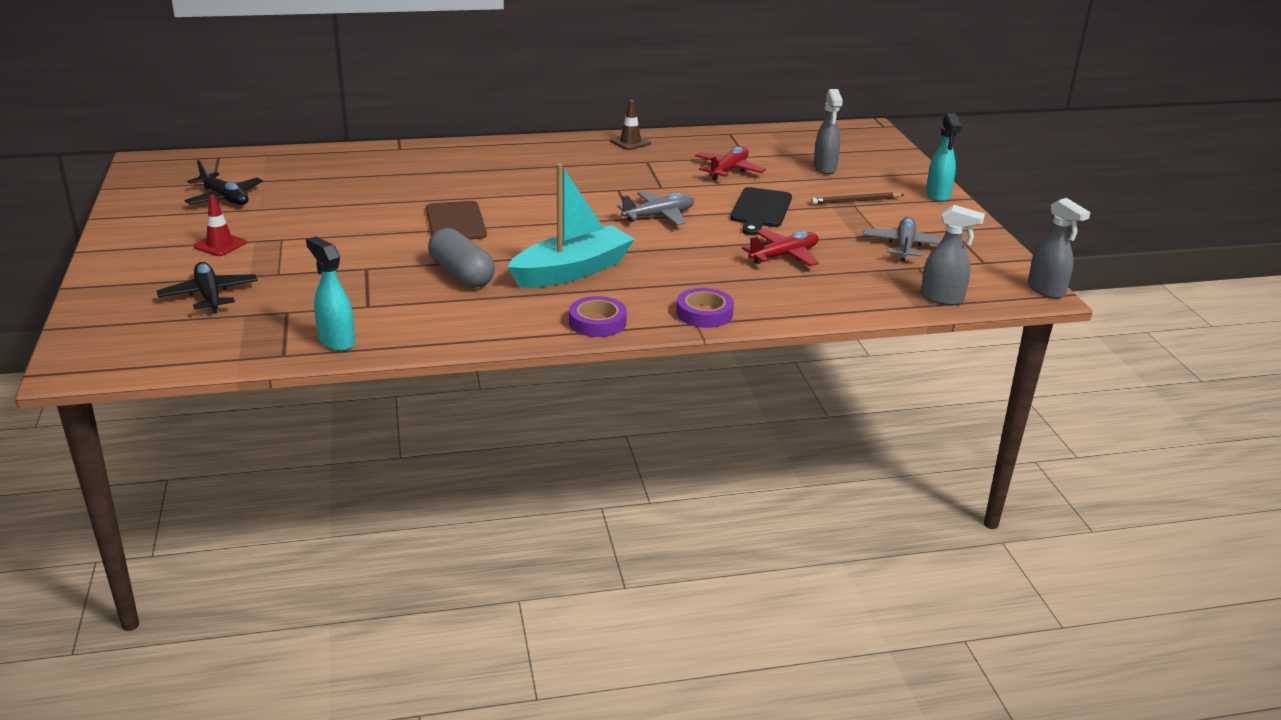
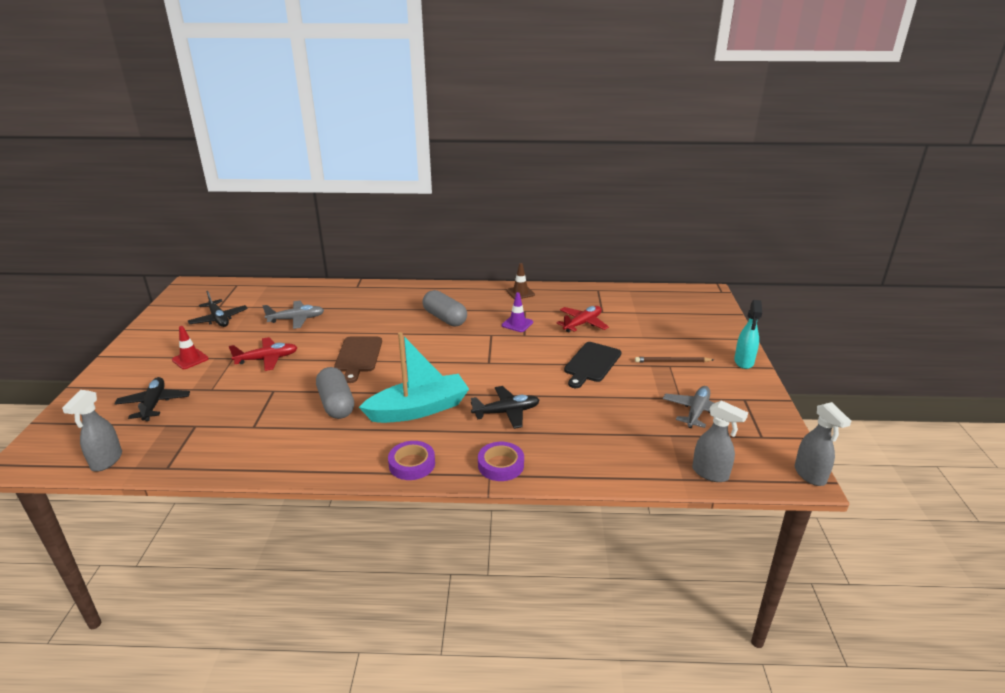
camera: 15 degrees right, 0 degrees up
turquoise spray bottle [306,236,355,351] -> none
grey plane [617,191,695,225] -> grey plane moved to [263,301,324,329]
red plane [742,229,819,266] -> red plane moved to [229,337,298,371]
grey spray bottle [813,89,843,174] -> grey spray bottle moved to [62,390,122,472]
none -> grey capsule [422,290,467,326]
none -> black plane [471,386,540,429]
none -> purple traffic cone [502,292,533,332]

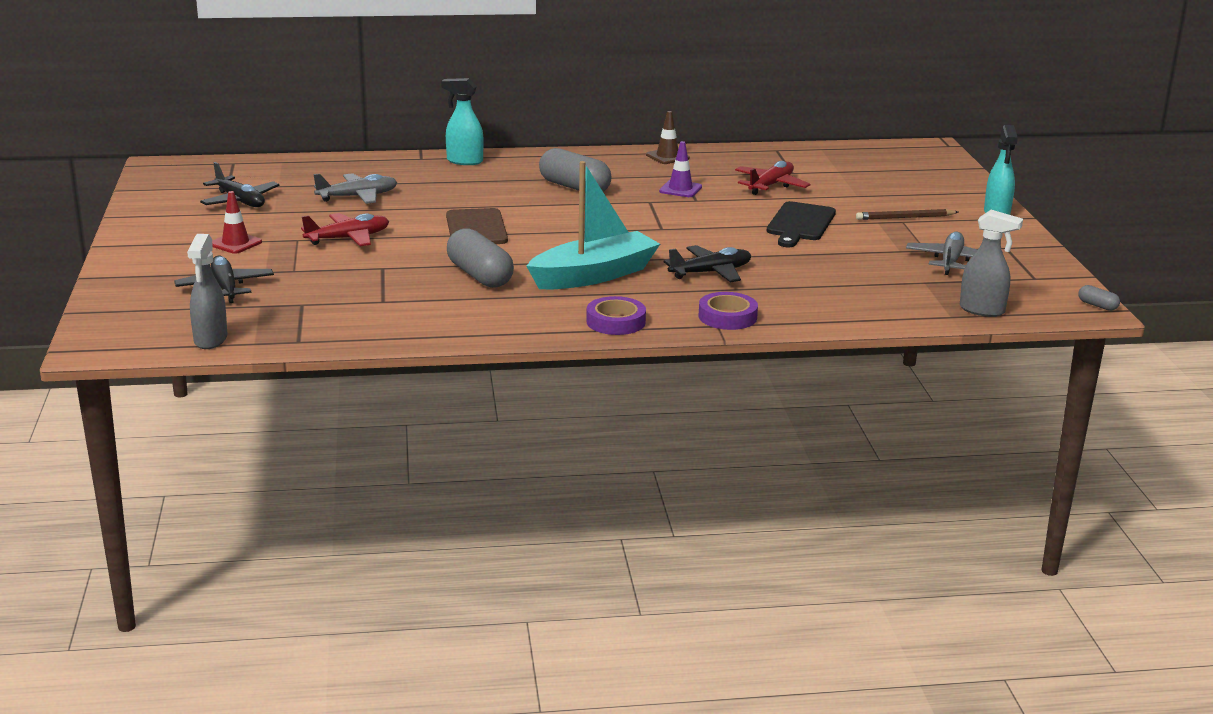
camera: 10 degrees left, 5 degrees down
grey spray bottle [794,402,851,486] -> grey capsule [1078,285,1120,311]
none -> turquoise spray bottle [441,78,484,165]

